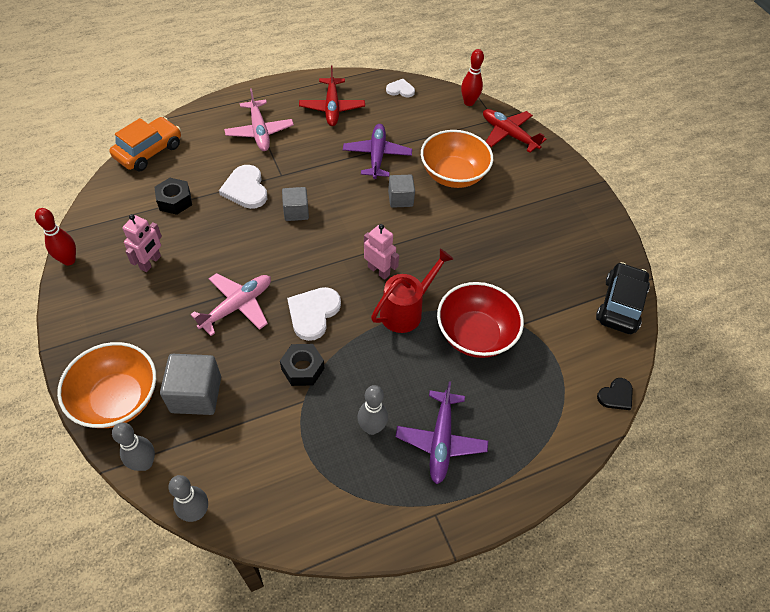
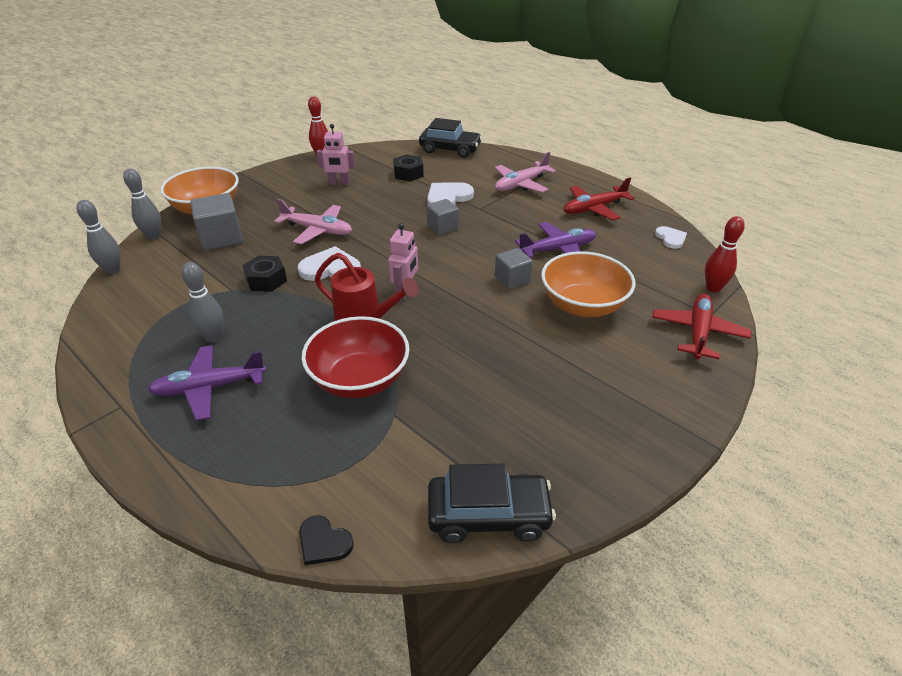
camera: 70 degrees right, 15 degrees down
orange car [109,117,181,171] -> black car [419,118,482,158]

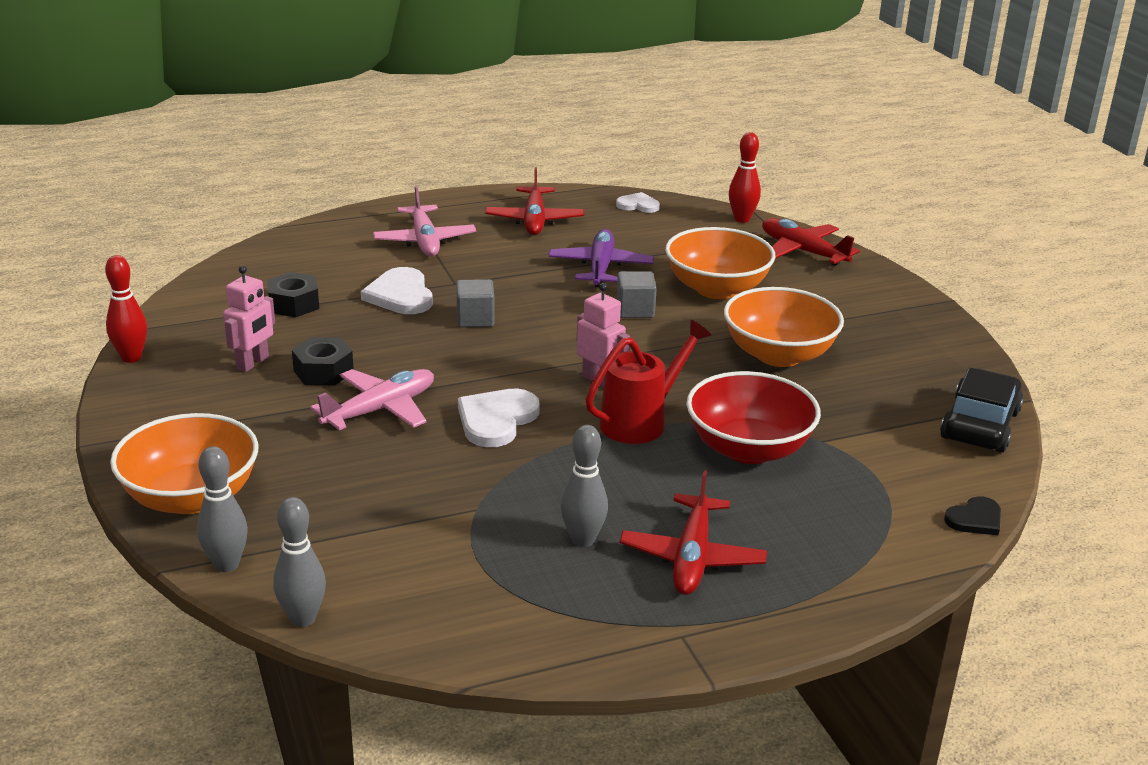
camera: 65 degrees left, 10 degrees down
purple plane [147,345,267,421] -> red plane [620,470,767,595]
grey cube [190,193,243,250] -> none
black nut [242,256,287,292] -> black nut moved to [292,337,354,385]
black car [419,118,482,158] -> none
none -> orange bowl [724,287,844,367]

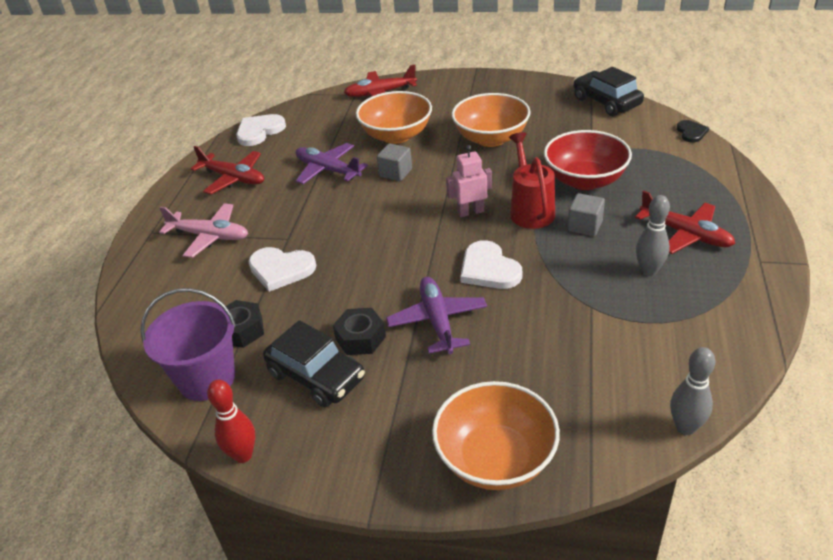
camera: 55 degrees left, 10 degrees up
grey bowling pin [197,446,248,572] -> none
pink robot [223,266,275,372] -> black car [263,320,365,407]
pink plane [310,369,434,430] -> purple plane [386,277,487,354]
grey cube [456,279,494,328] -> grey cube moved to [568,193,605,236]
white heart [616,192,660,213] -> white heart [236,114,286,146], size x1.66
red bowling pin [729,132,761,223] -> none
none -> purple bucket [140,288,236,401]

